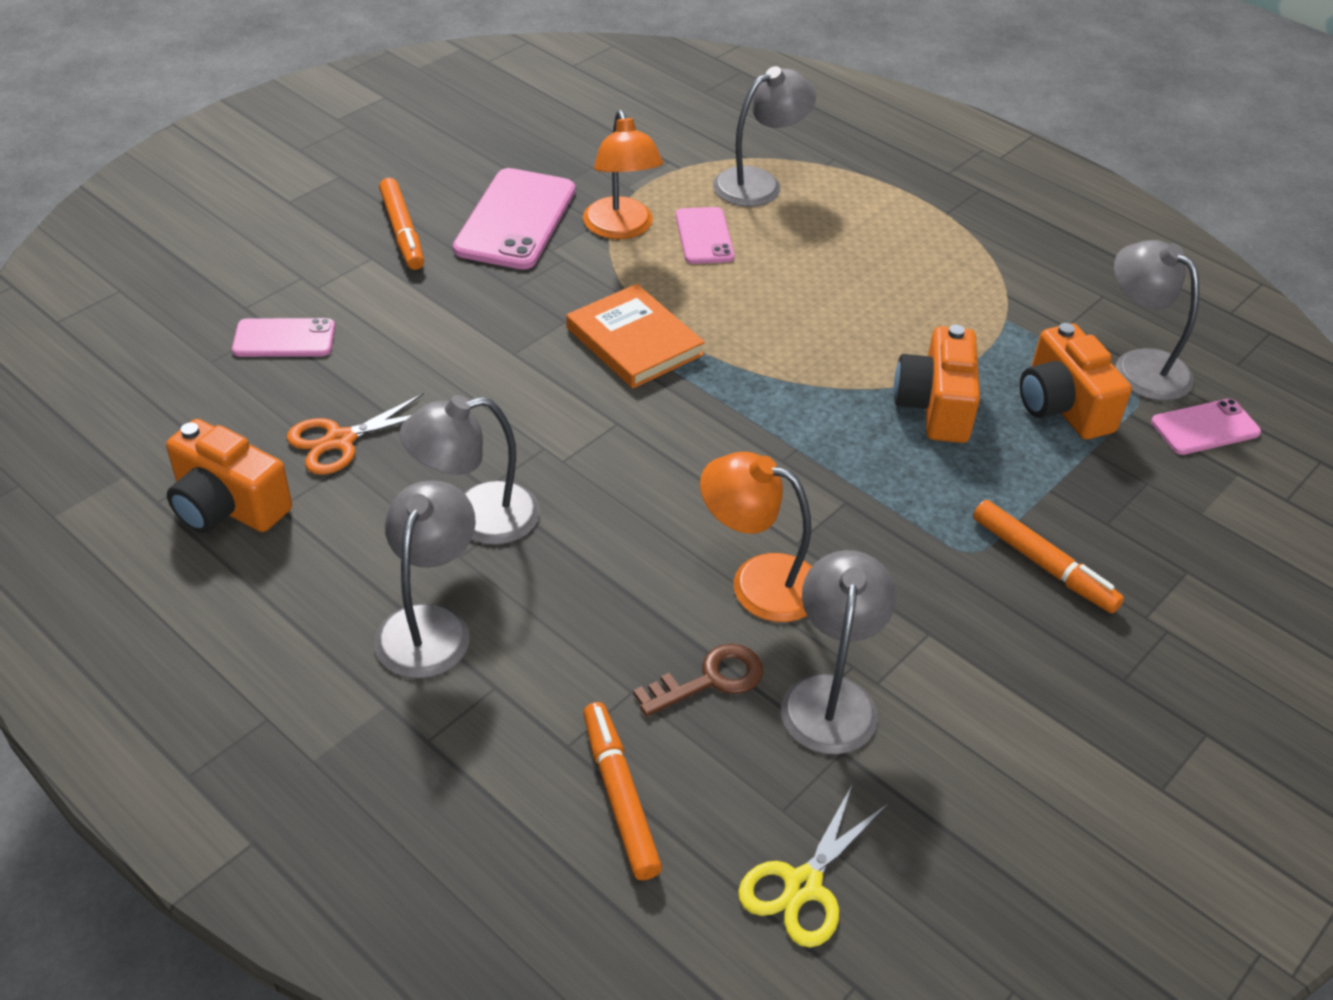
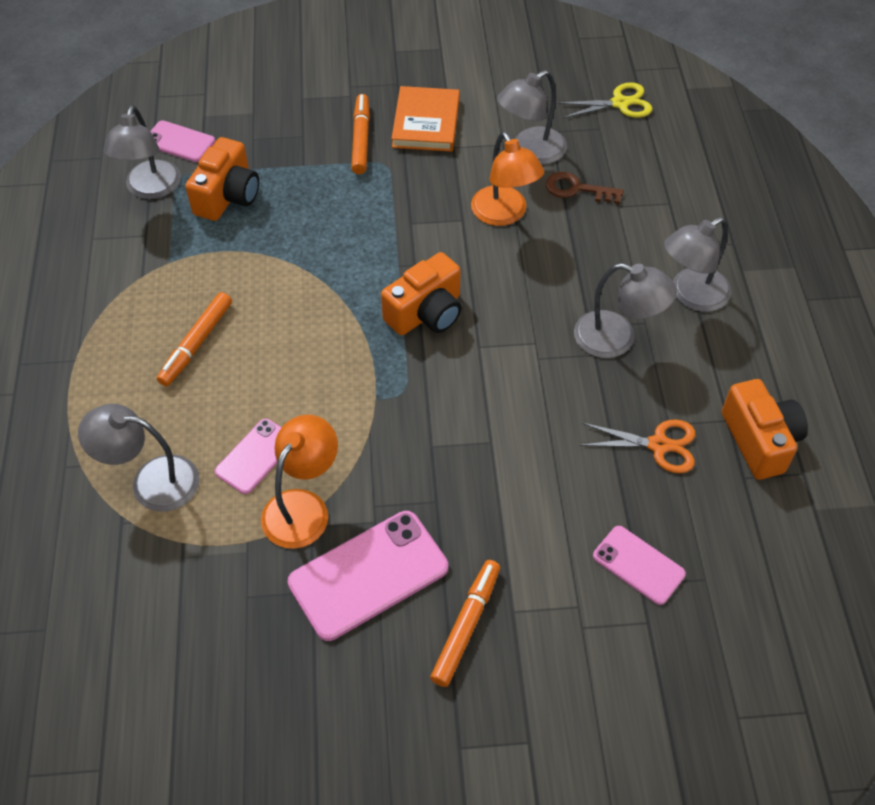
camera: 135 degrees left, 10 degrees up
orange book [566,284,705,388] -> orange book moved to [391,86,460,152]
orange marker [583,702,662,880] -> orange marker moved to [157,292,232,386]
orange camera [894,325,980,443] -> orange camera moved to [381,252,462,335]

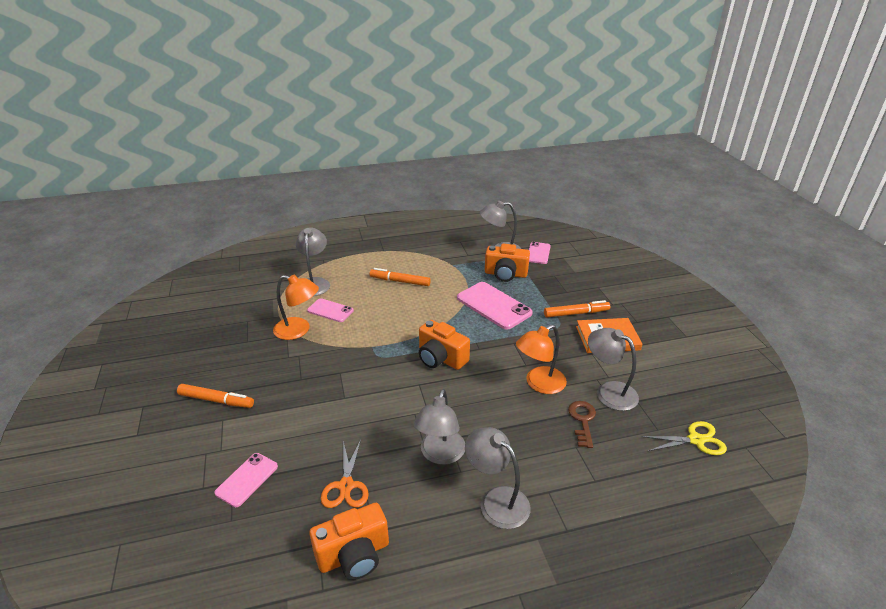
camera: 80 degrees right, 20 degrees down
pink phone [288,511,448,641] -> pink phone moved to [457,282,533,329]
yellow scissors [557,82,653,118] -> yellow scissors turned 75 degrees counterclockwise [641,421,727,455]

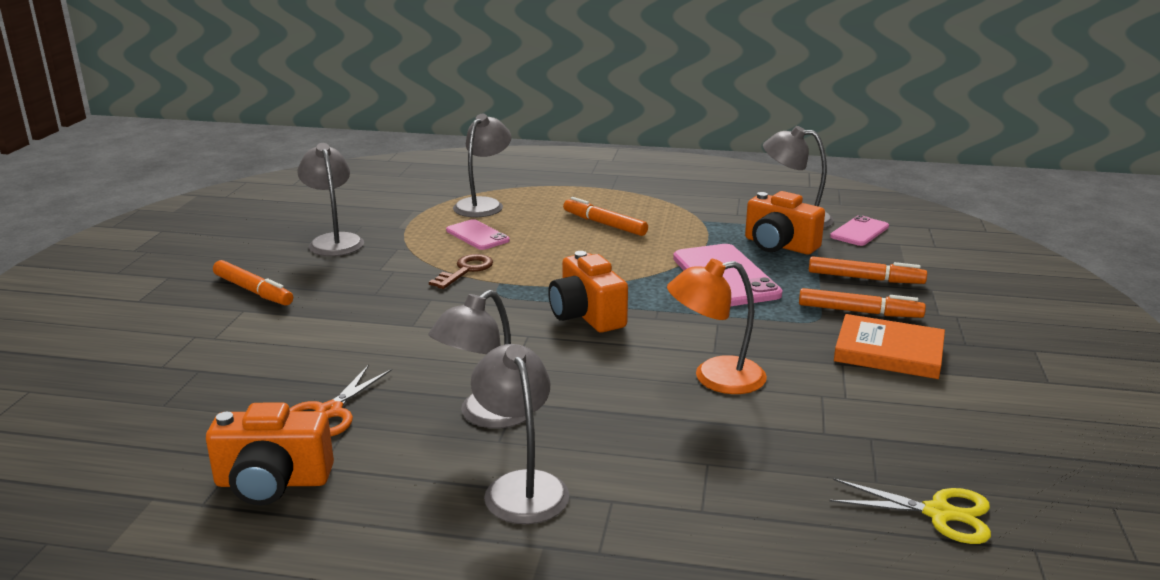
camera: 25 degrees right, 10 degrees down
pink phone [214,453,278,507] -> none
orange lamp [273,275,319,340] -> none
brown key [568,401,596,448] -> brown key moved to [429,254,493,289]
grey lamp [588,328,639,411] -> grey lamp moved to [297,143,364,256]
none -> orange marker [809,256,927,284]

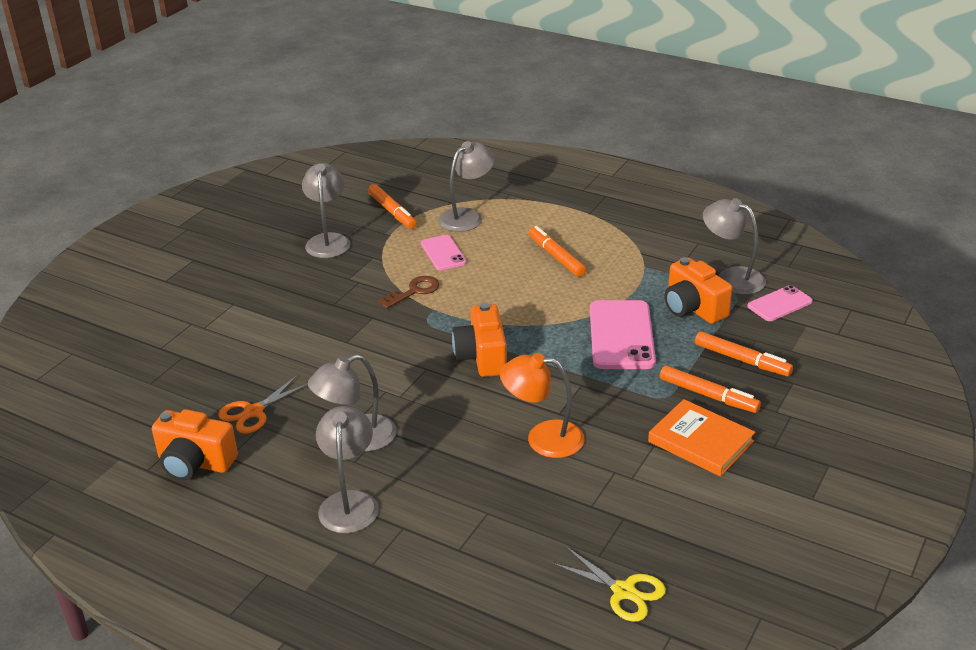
camera: 20 degrees right, 10 degrees up
orange marker [213,260,293,306] -> orange marker moved to [368,184,417,229]

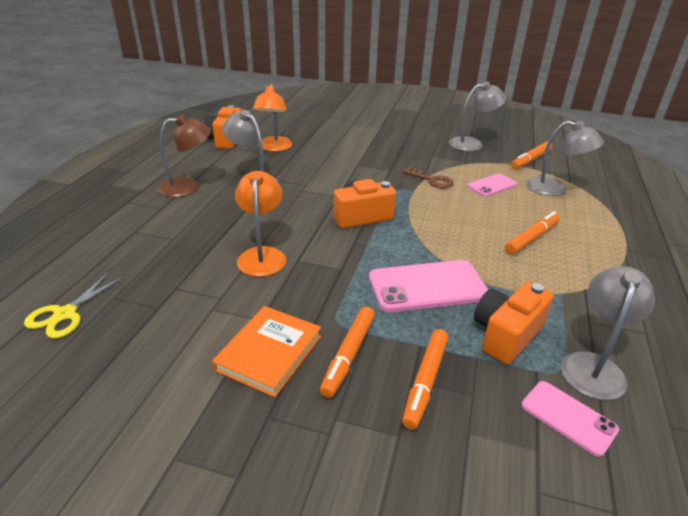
camera: 75 degrees right, 0 degrees up
orange scissors [218,375,308,434] -> orange lamp [252,84,293,152]
grey lamp [316,406,378,533] -> brown lamp [158,115,211,198]

